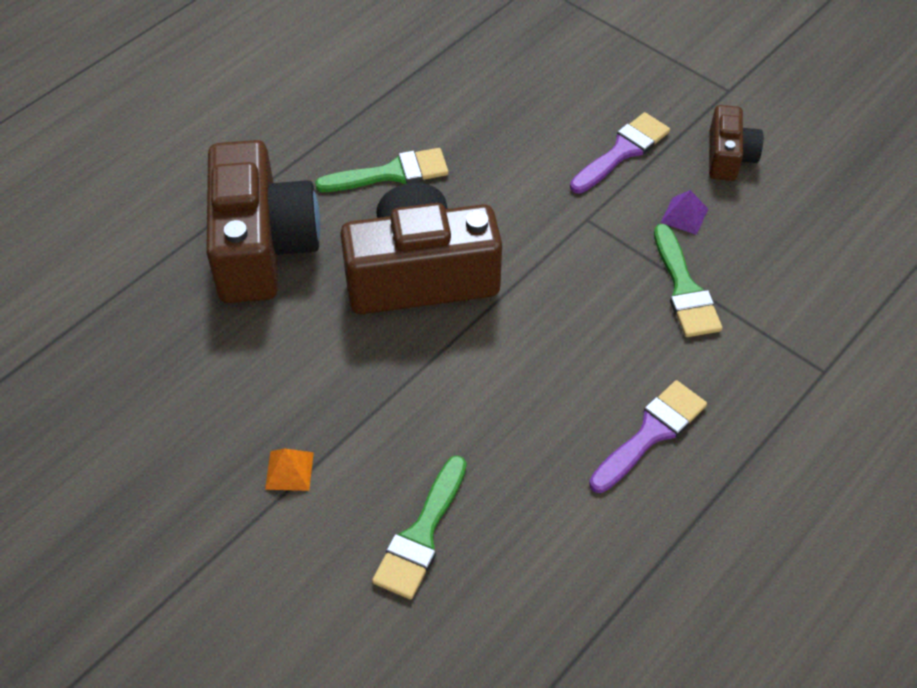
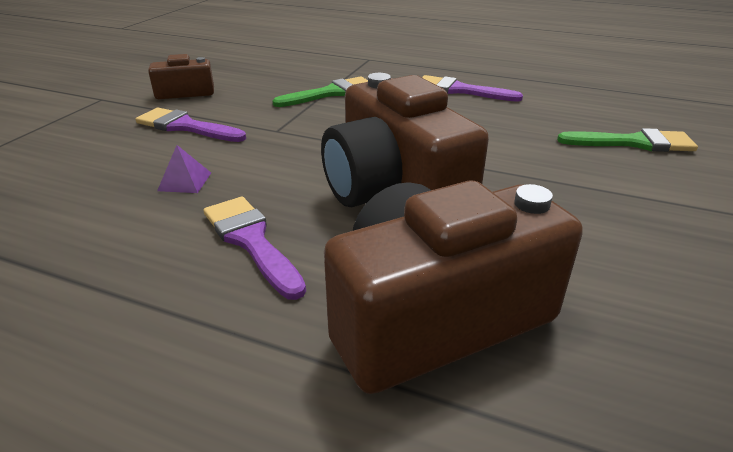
camera: 110 degrees left, 20 degrees down
orange pyramid [265,449,314,491] -> none
green brush [315,148,449,192] -> purple brush [203,197,306,300]
purple pyramid [661,190,708,235] -> purple pyramid moved to [157,145,211,193]

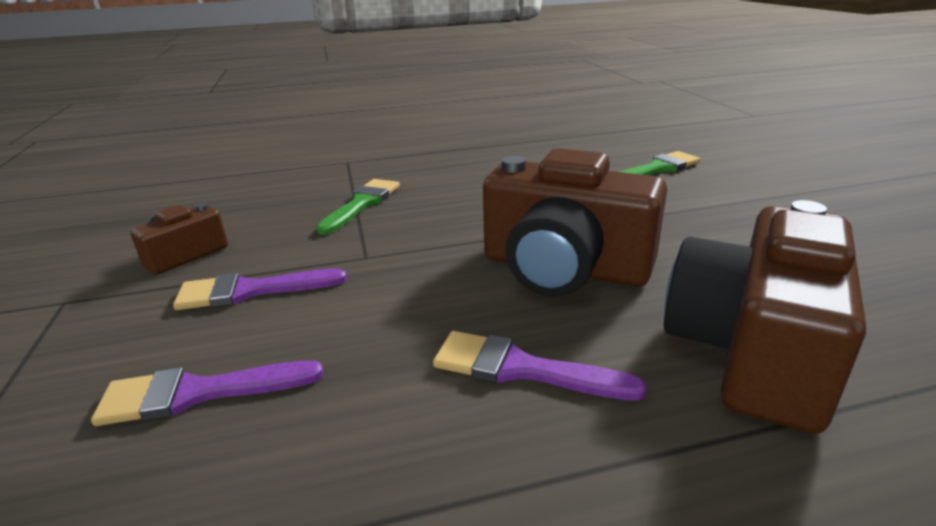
camera: 35 degrees left, 5 degrees down
purple pyramid [157,145,211,193] -> none
purple brush [422,75,523,102] -> purple brush moved to [91,360,323,426]

